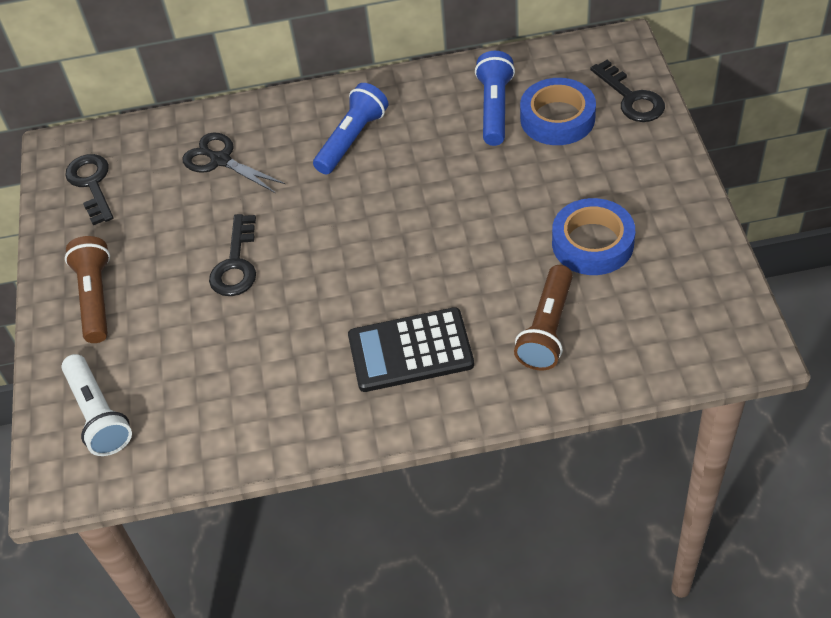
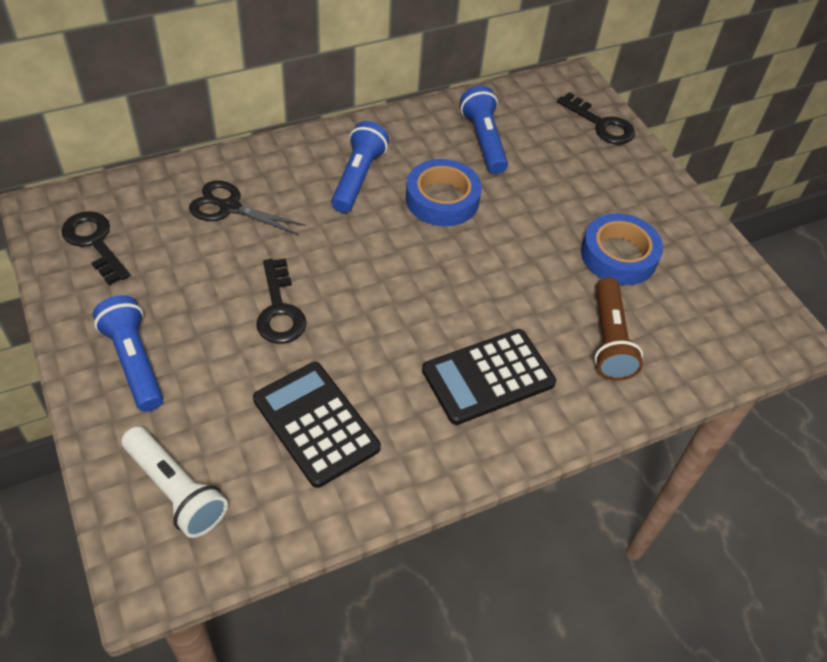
camera: 25 degrees left, 0 degrees up
brown flashlight [65,236,110,343] -> blue flashlight [93,295,163,412]
blue tape [520,78,596,145] -> blue tape moved to [406,159,482,226]
none -> black calculator [253,362,381,488]

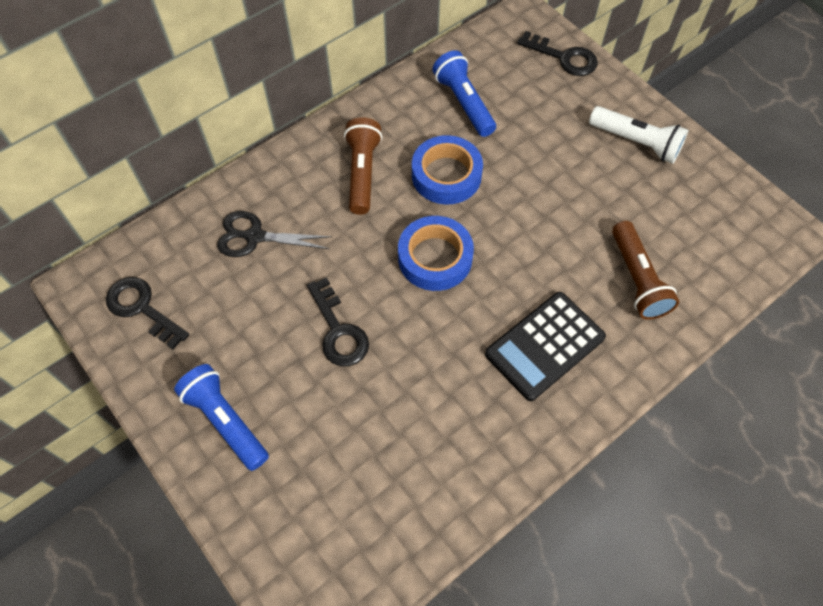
camera: 10 degrees left, 10 degrees up
white flashlight [121,426,228,538] -> white flashlight moved to [589,106,689,164]
black calculator [253,362,381,488] -> none
blue flashlight [331,121,389,213] -> brown flashlight [344,117,382,215]
blue tape [581,213,663,285] -> blue tape moved to [398,216,474,291]

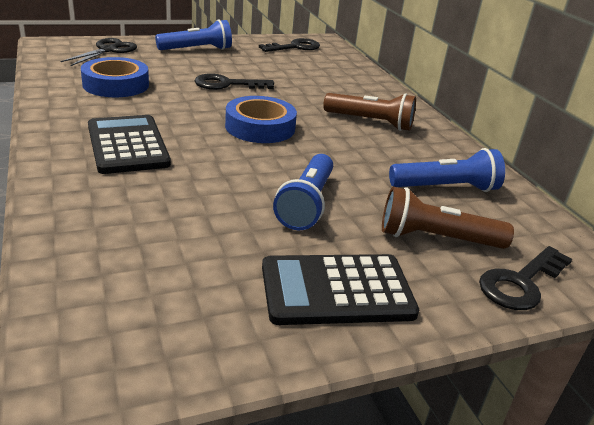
camera: 105 degrees right, 30 degrees down
black scissors [217,211,332,257] -> black scissors moved to [60,38,137,66]
blue tape [412,135,483,205] -> blue tape moved to [81,57,149,97]
white flashlight [589,106,689,164] -> black calculator [262,254,419,325]
brown flashlight [612,221,679,320] -> brown flashlight moved to [382,186,514,249]
none -> blue flashlight [273,154,333,230]

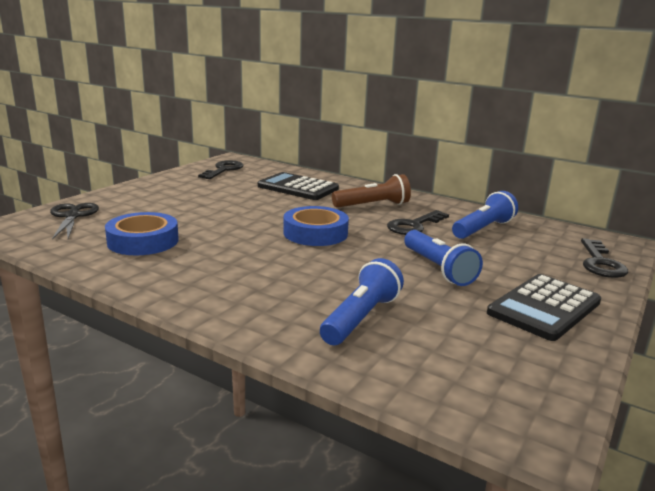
camera: 35 degrees left, 10 degrees down
black calculator [88,115,171,174] -> black calculator moved to [258,172,339,200]
blue flashlight [155,19,232,50] -> blue flashlight moved to [320,258,404,345]
black key [195,73,274,90] -> black key moved to [387,210,449,235]
brown flashlight [382,186,514,249] -> none

